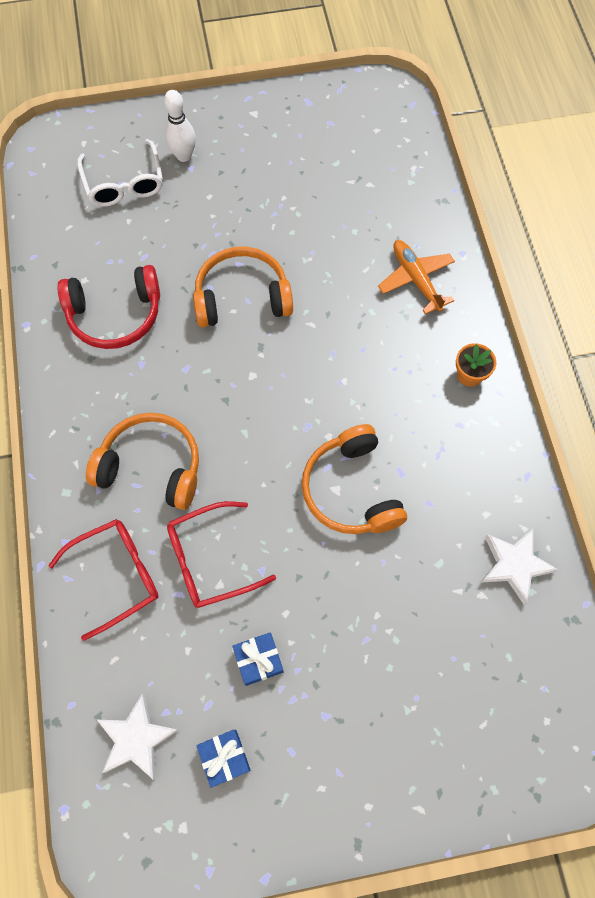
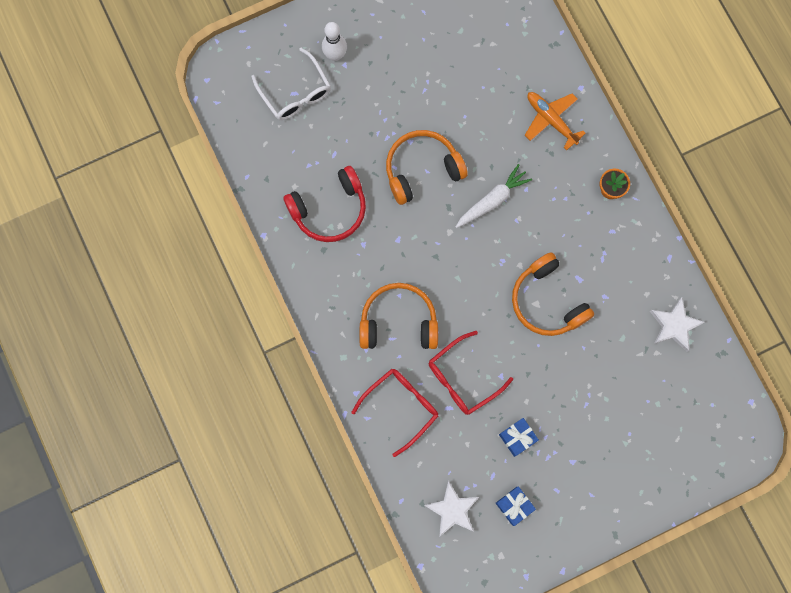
camera: 15 degrees left, 10 degrees up
none -> white carrot [456,164,532,228]

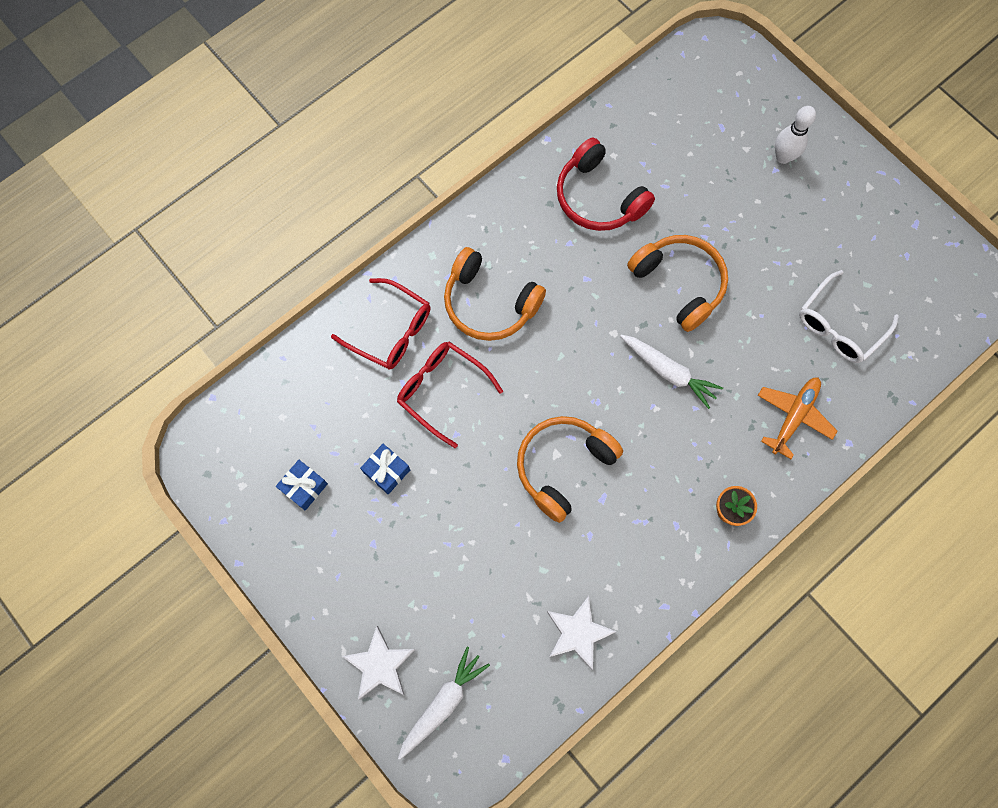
camera: 75 degrees right, 5 degrees down
white glasses [252,48,331,120] -> white glasses moved to [799,270,899,363]
orange headphones [359,283,438,349] -> orange headphones turned 135 degrees clockwise [444,247,546,341]
white star [424,481,479,537] -> white star moved to [342,626,416,700]
none -> white carrot [398,647,490,760]

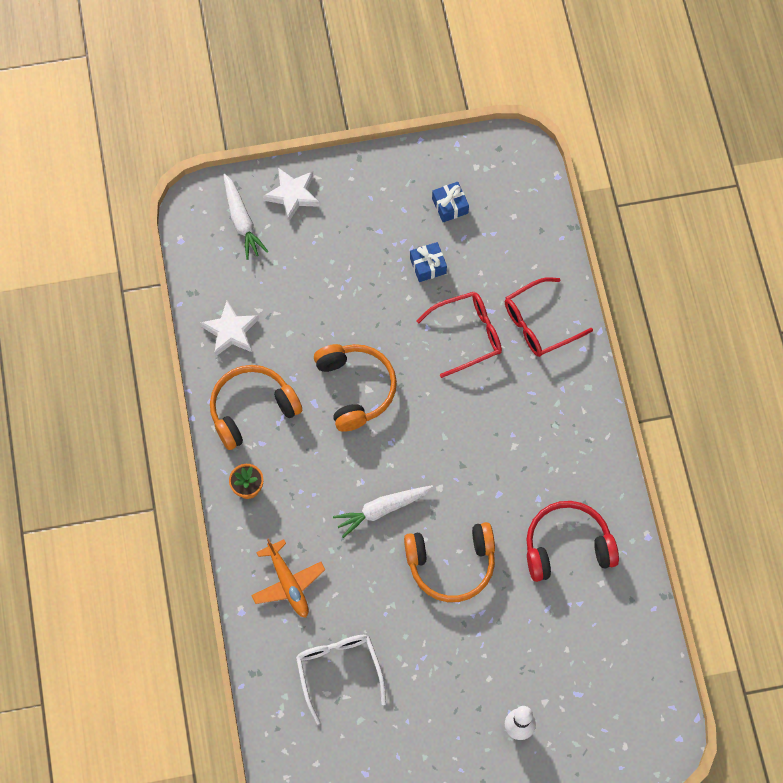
camera: 120 degrees right, 5 degrees down
orange headphones [444,247,546,341] -> orange headphones moved to [210,365,302,450]

